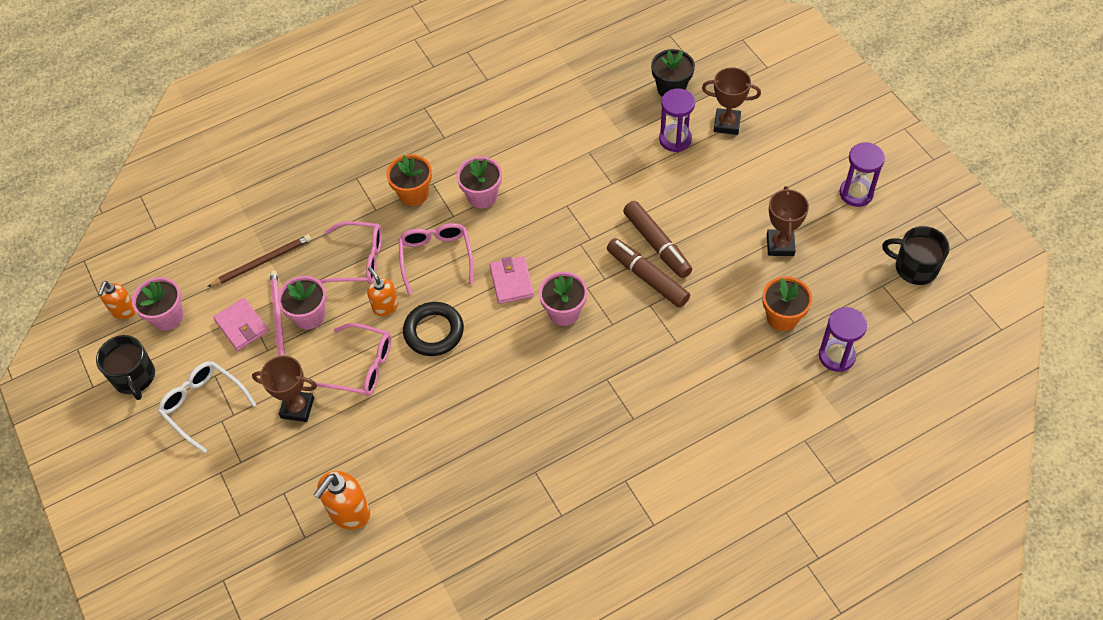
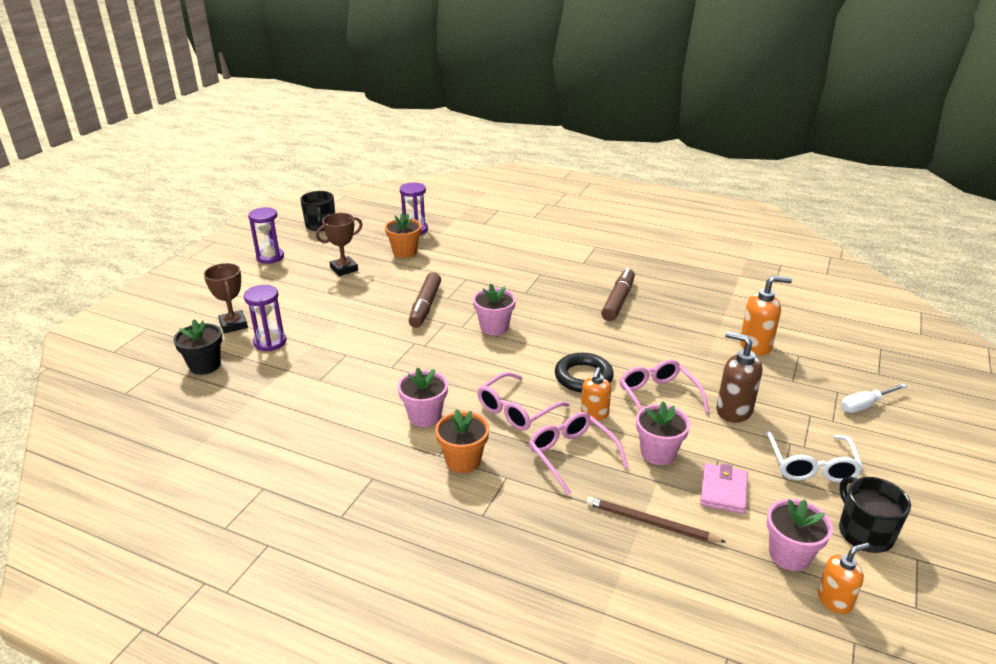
camera: 130 degrees left, 25 degrees down
black mug [96,335,155,400] -> black mug turned 45 degrees counterclockwise [839,476,911,553]
brown trophy [252,356,317,422] -> brown soap dispenser [716,331,762,423]
pink pencil [270,271,285,356] -> none
pink wallet [490,256,534,304] -> none
brown marker [623,201,692,278] -> brown marker moved to [601,268,635,321]
none -> white screwdriver [841,384,907,413]

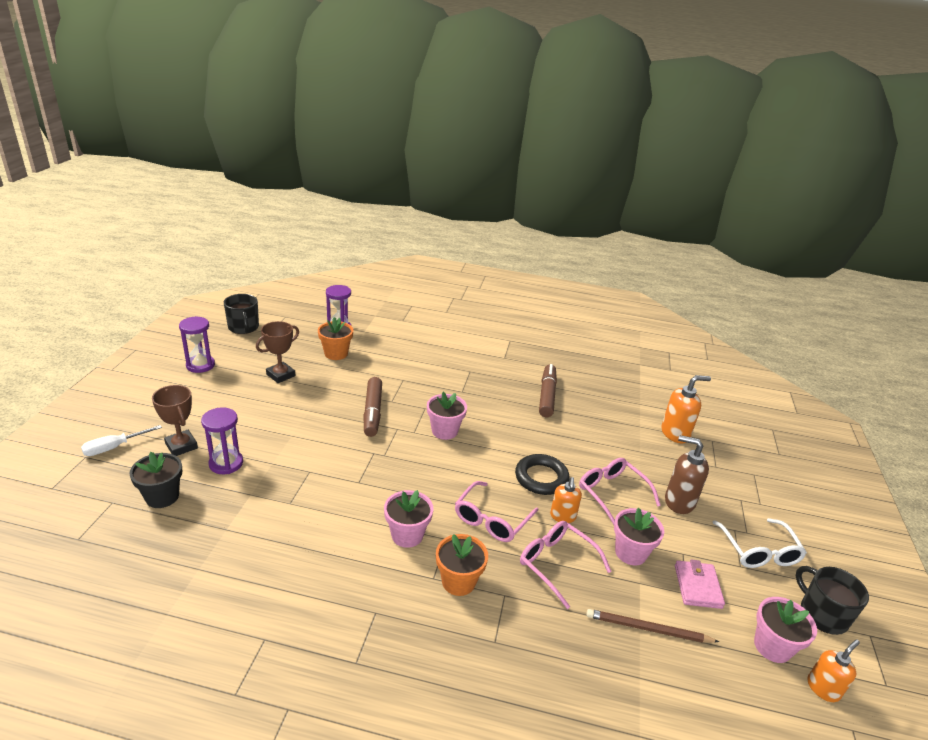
camera: 15 degrees left, 0 degrees up
white screwdriver [841,384,907,413] -> white screwdriver moved to [81,425,162,456]

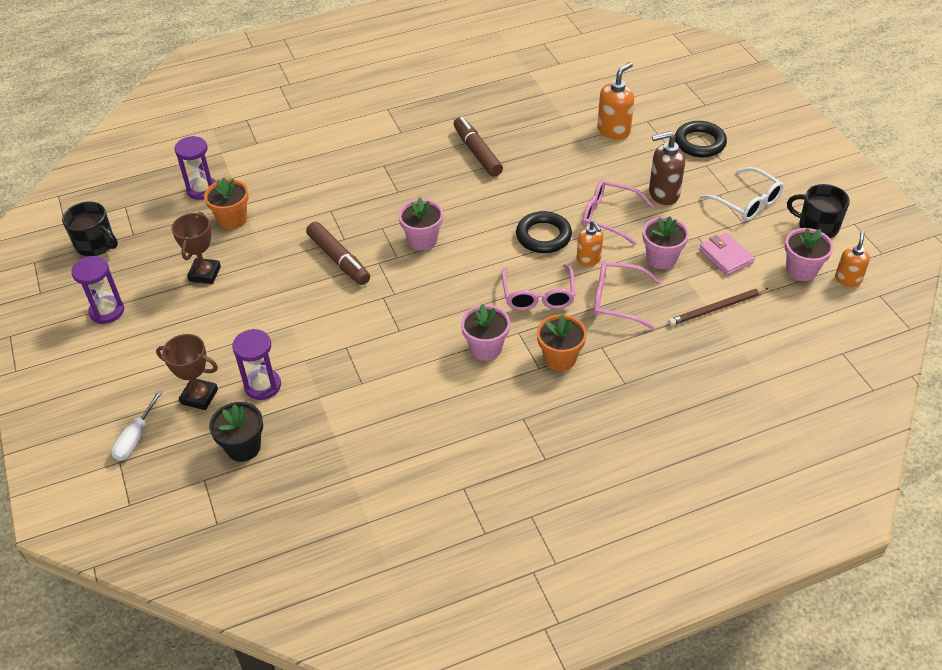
camera: 30 degrees left, 15 degrees up
none -> black ring [675,121,727,158]

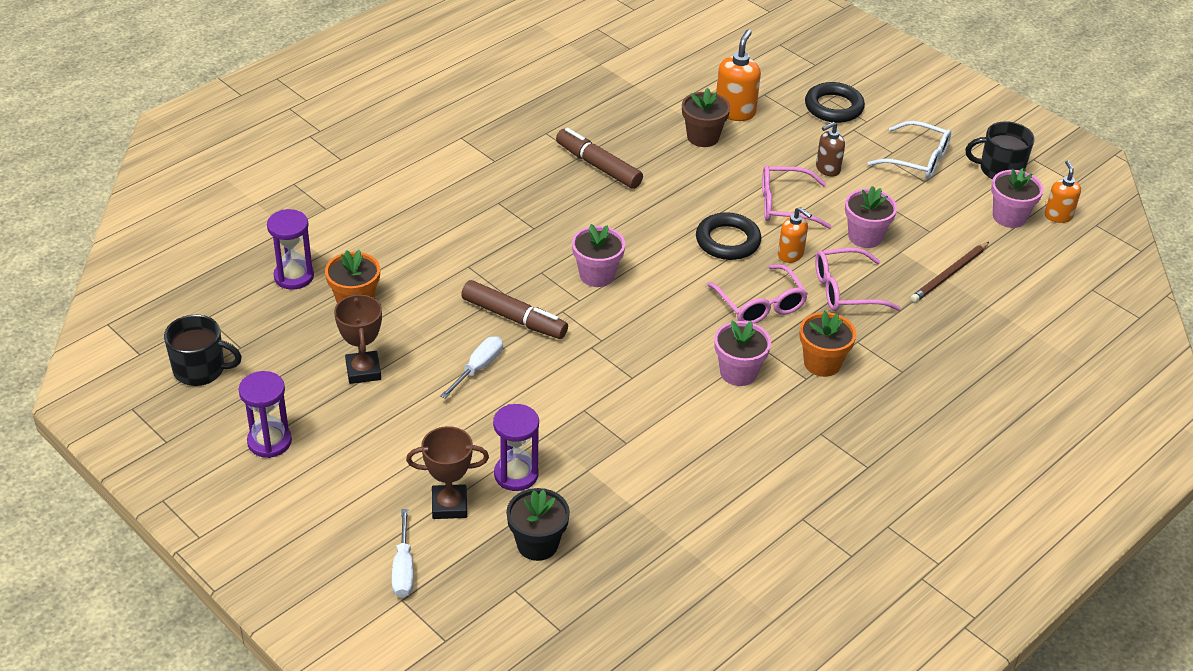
camera: 25 degrees left, 5 degrees down
brown soap dispenser [649,131,685,205] -> brown soap dispenser [816,122,845,177], size x0.65
pink wallet [699,233,755,275] -> none
none -> white screwdriver [440,337,503,399]
none -> brown flower pot [682,88,730,147]

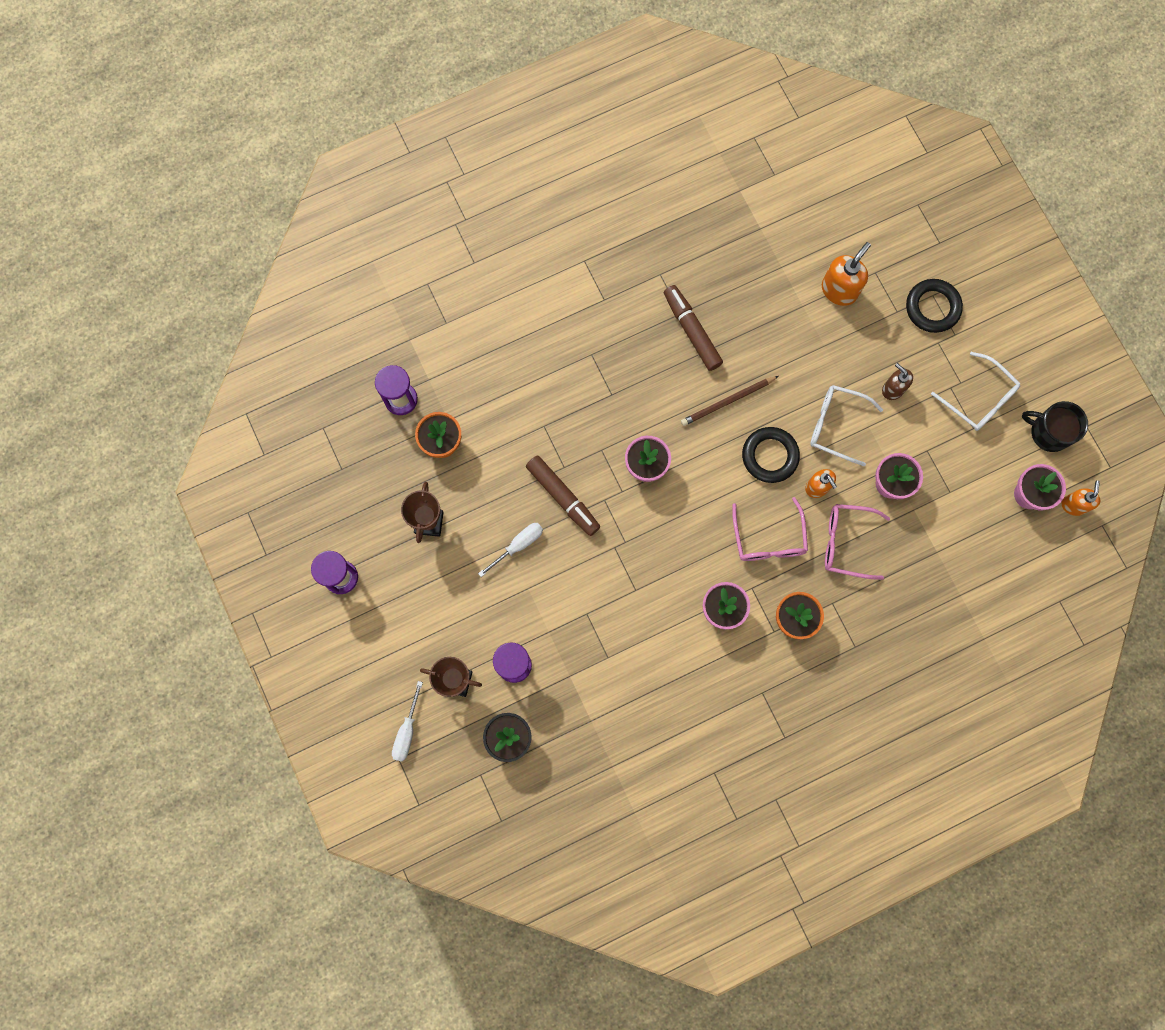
camera: 20 degrees right, 35 degrees up
black mug [164,315,242,386] -> none
brown flower pot [682,88,730,147] -> none
pink glasses [762,165,832,229] -> white glasses [810,385,883,466]
brown soap dispenser [816,122,845,177] -> brown soap dispenser turned 60 degrees clockwise [882,363,913,400]
brown pencil [910,242,989,303] -> brown pencil moved to [681,376,778,426]

